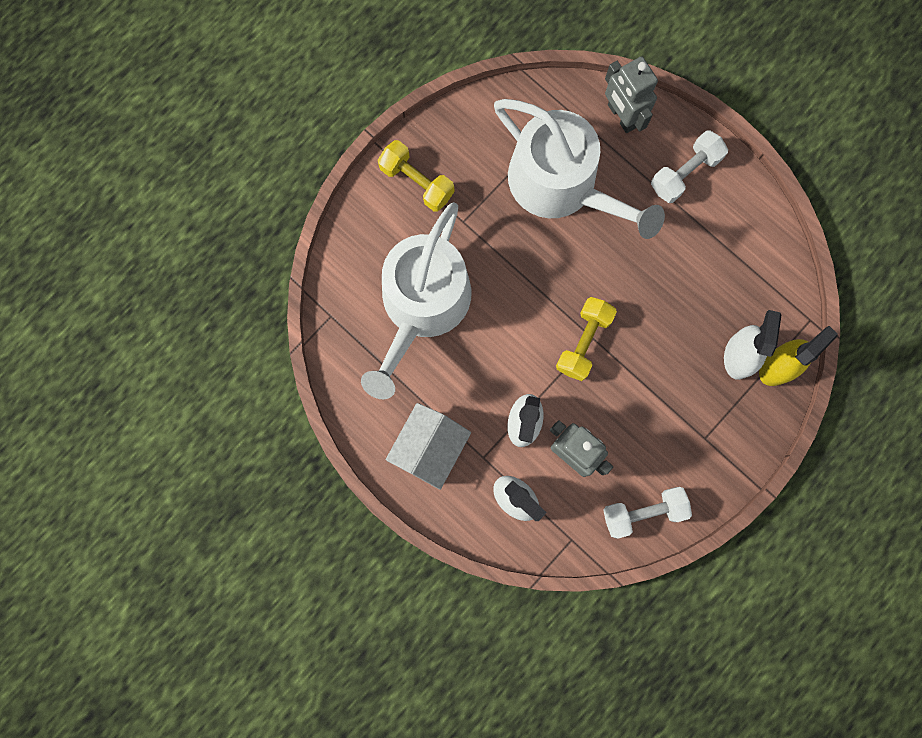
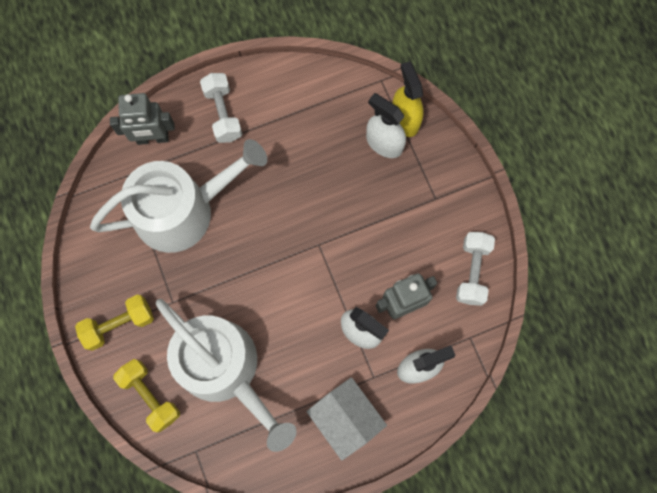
camera: 65 degrees left, 5 degrees down
yellow dumbbell [556,297,617,381] -> yellow dumbbell moved to [113,359,180,432]

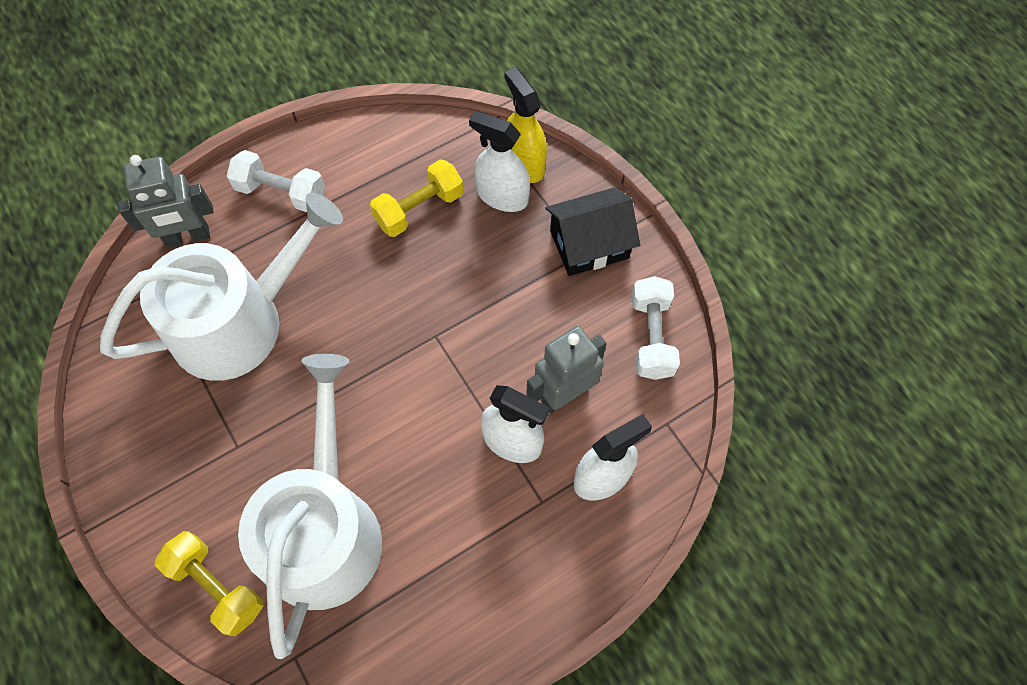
camera: 10 degrees left, 10 degrees down
yellow dumbbell [75,295,154,351] -> yellow dumbbell moved to [370,159,464,237]
white watering can [156,299,297,452] -> white watering can turned 120 degrees counterclockwise [238,354,382,659]
white dumbbell [200,73,242,143] -> white dumbbell turned 45 degrees counterclockwise [227,150,325,212]
white house [306,377,387,461] -> none
none -> black house [545,188,640,276]

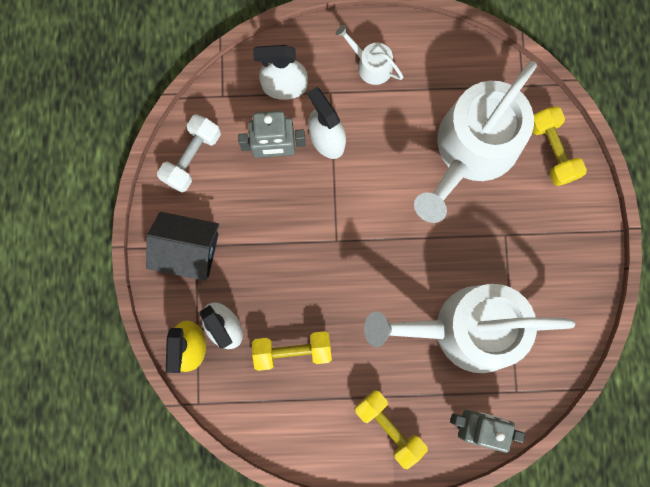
camera: 150 degrees left, 15 degrees up
white dumbbell [227,150,325,212] -> yellow dumbbell [355,390,428,469]
none -> white watering can [336,25,404,85]

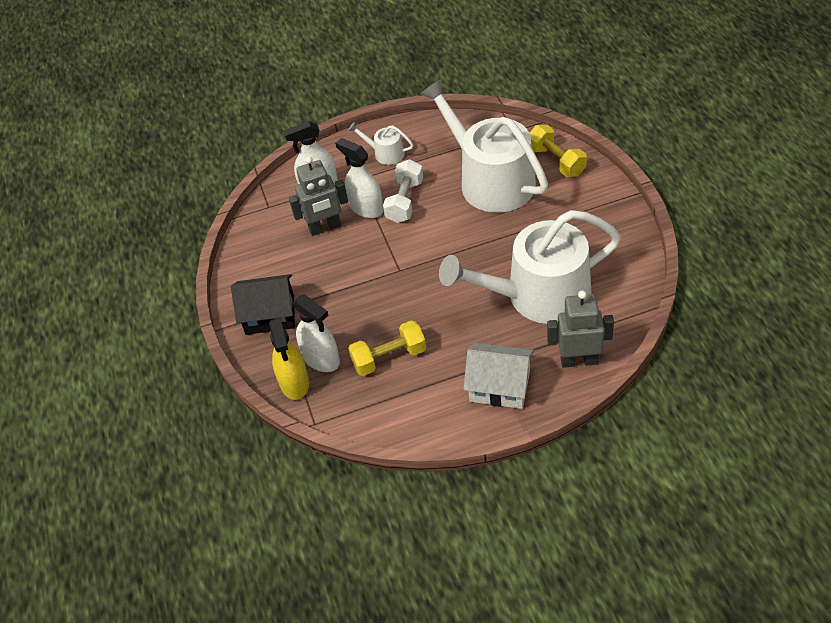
camera: 10 degrees left, 30 degrees down
white dumbbell [157,114,221,193] -> white dumbbell moved to [383,159,423,223]
yellow dumbbell [355,390,428,469] -> white house [463,343,534,409]
white watering can [414,61,537,223] -> white watering can turned 120 degrees clockwise [420,79,548,213]

